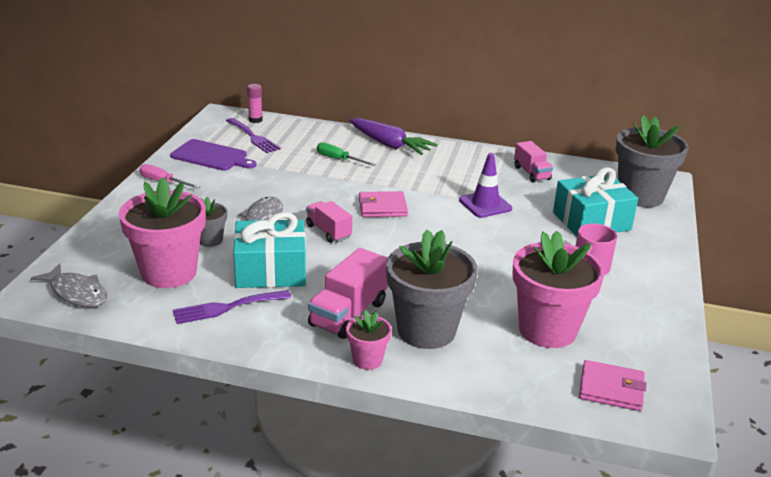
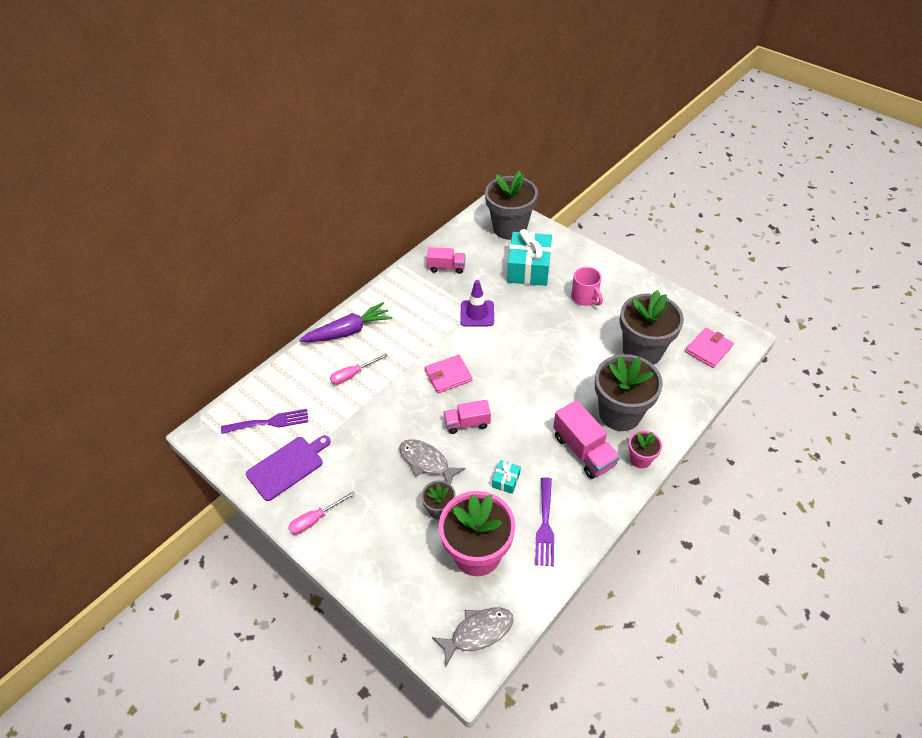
camera: 60 degrees left, 20 degrees up
turquoise gift [233,212,306,288] -> turquoise gift [492,460,521,494], size x0.44
pink glue stick [247,84,263,123] -> none
green screwdriver [317,142,376,166] -> pink screwdriver [330,354,388,385]
pink wallet [359,191,408,217] -> pink wallet turned 45 degrees clockwise [425,355,472,393]
pink flower pot [512,231,605,348] -> grey flower pot [620,290,684,365]

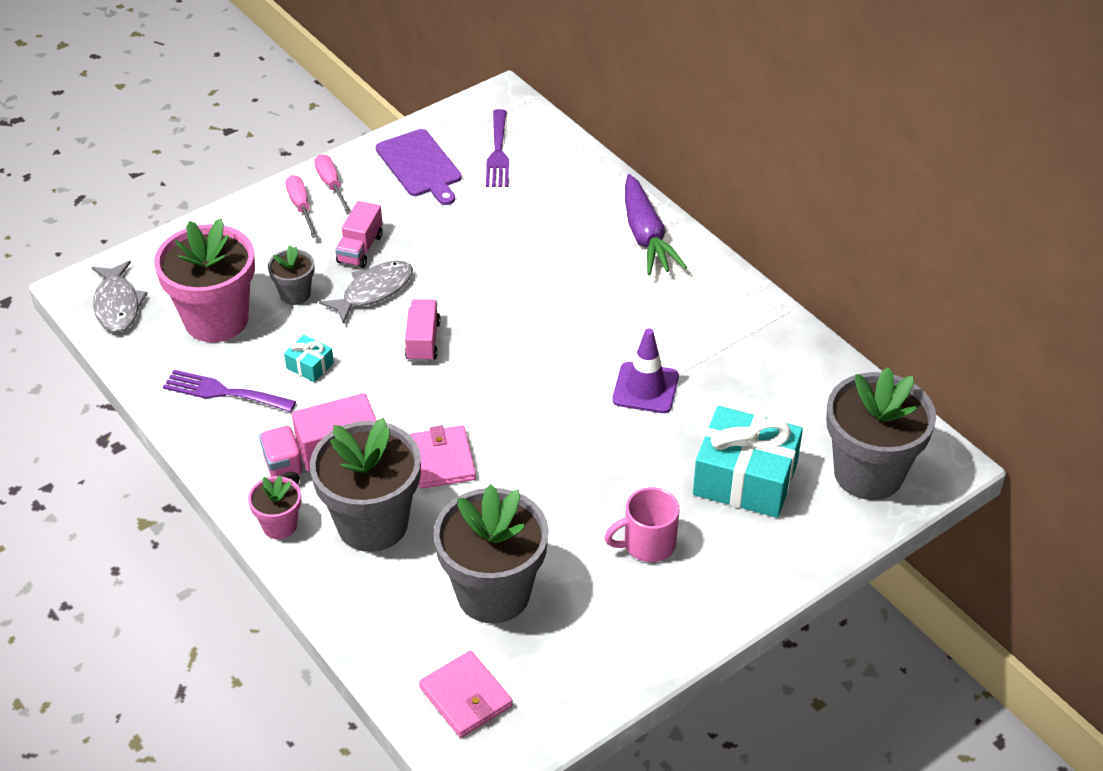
camera: 100 degrees right, 5 degrees down
pink screwdriver [330,354,388,385] -> pink screwdriver moved to [286,175,318,238]
pink wallet [425,355,472,393] -> pink wallet moved to [409,425,476,489]
pink truck [427,247,466,274] -> pink truck moved to [335,201,383,268]

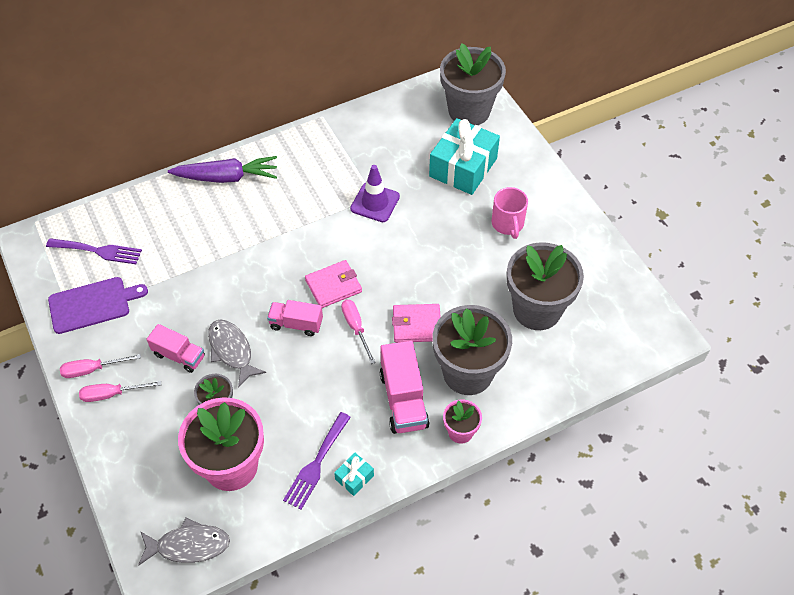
camera: 80 degrees left, 10 degrees up
turquoise gift [284,335,334,382] -> turquoise gift moved to [334,453,374,496]
pink wallet [419,651,513,738] -> pink wallet moved to [305,260,362,308]
none -> pink screwdriver [341,300,376,364]

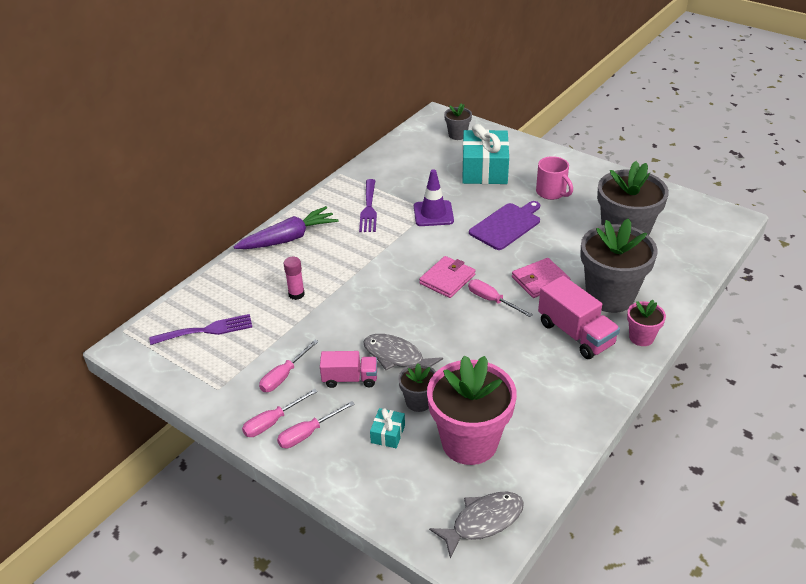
camera: 25 degrees left, 15 degrees down
purple cutting board [48,277,148,334] -> purple cutting board moved to [469,201,540,250]
pink truck [267,300,323,336] -> none
purple fork [283,412,351,510] -> purple fork moved to [359,179,377,232]
turquoise gift [334,453,374,496] -> turquoise gift moved to [370,408,405,448]
grey flower pot [440,43,506,125] -> grey flower pot [444,103,472,140], size x0.48
none -> pink screwdriver [259,340,319,392]
none -> pink glue stick [284,257,305,300]

